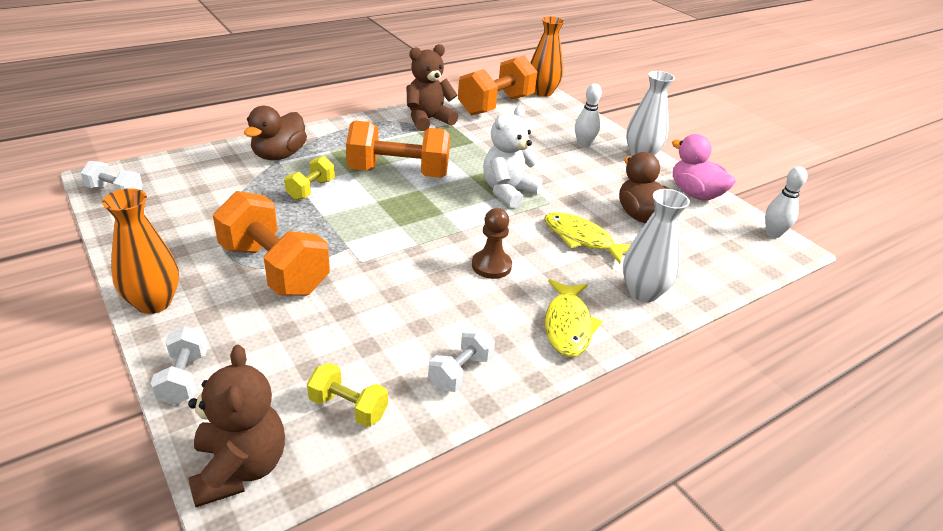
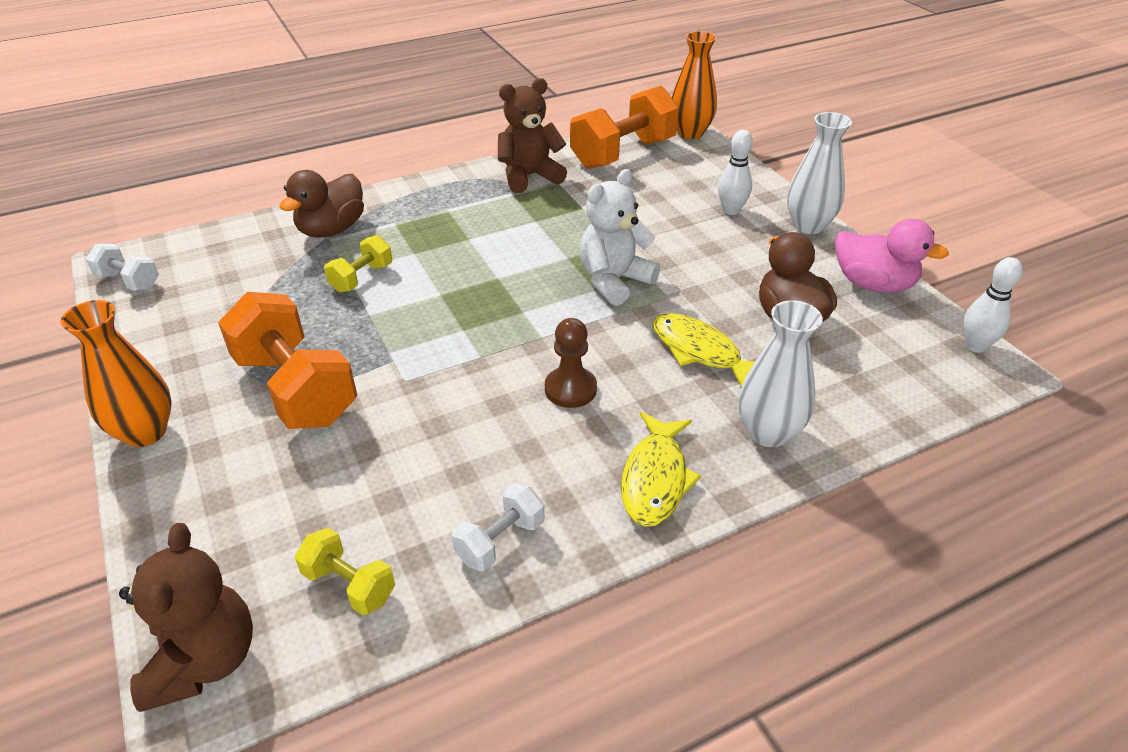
camera: 10 degrees right, 5 degrees up
white dumbbell [150,327,207,405] -> none
orange dumbbell [346,120,450,178] -> none
pink duck [672,134,736,200] -> pink duck turned 150 degrees clockwise [835,219,949,293]

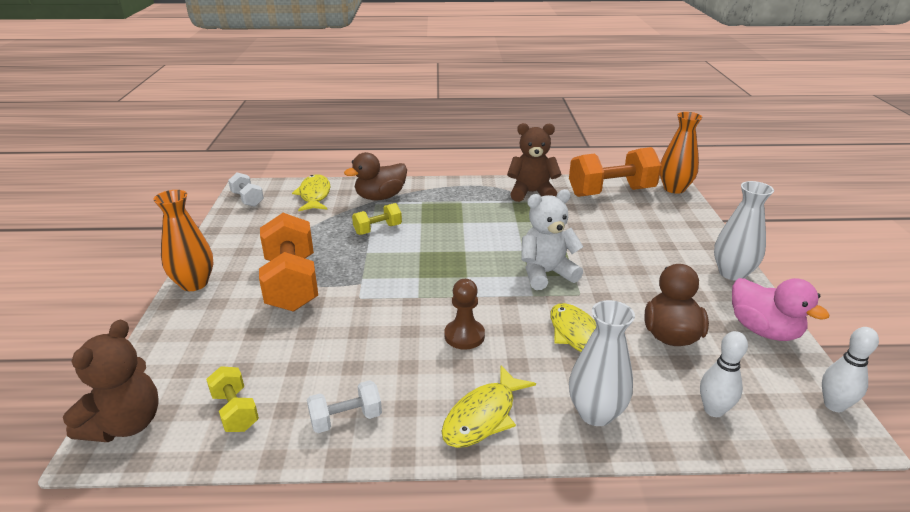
camera: 25 degrees right, 10 degrees down
white bowling pin [718,130,753,215] -> white bowling pin moved to [700,331,748,417]
none -> yellow fish [292,174,330,211]

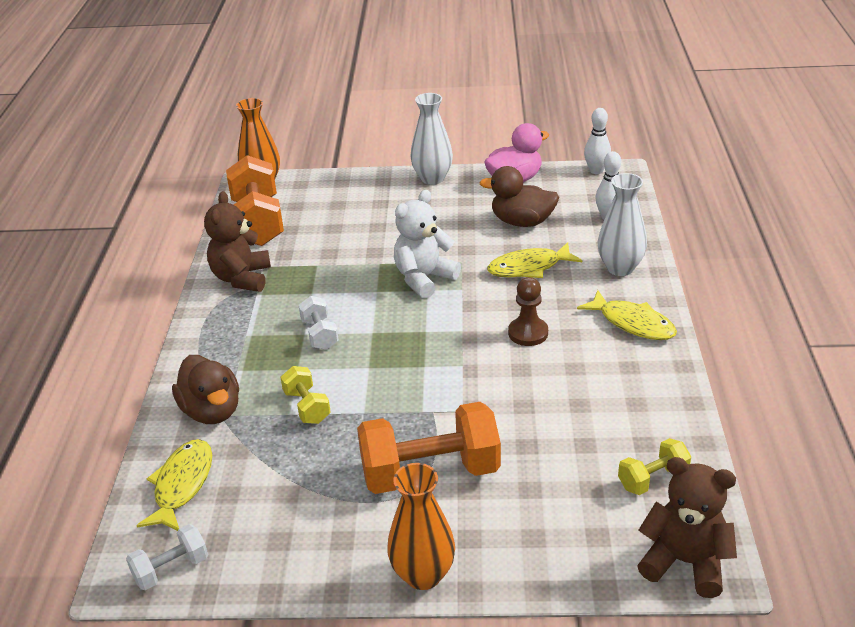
camera: 85 degrees left, 5 degrees up
yellow fish [292,174,330,211] -> yellow fish turned 105 degrees clockwise [136,439,212,531]
white dumbbell [307,380,382,433] -> white dumbbell moved to [299,296,339,350]
white teddy bear [521,189,584,290] -> white teddy bear turned 60 degrees clockwise [394,190,461,299]

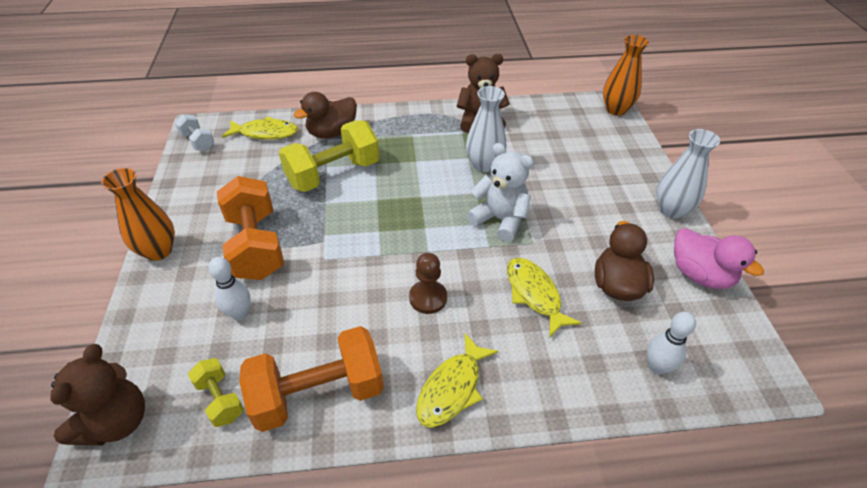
camera: 80 degrees right, 10 degrees up
orange dumbbell [226,155,284,246] -> orange dumbbell moved to [239,326,384,432]
yellow dumbbell [280,366,331,424] -> yellow dumbbell [279,120,380,192], size x1.99
white dumbbell [299,296,339,350] -> none
white bowling pin [584,108,611,174] -> white bowling pin moved to [209,257,251,320]
white vase [598,173,647,276] -> white vase moved to [466,86,506,172]

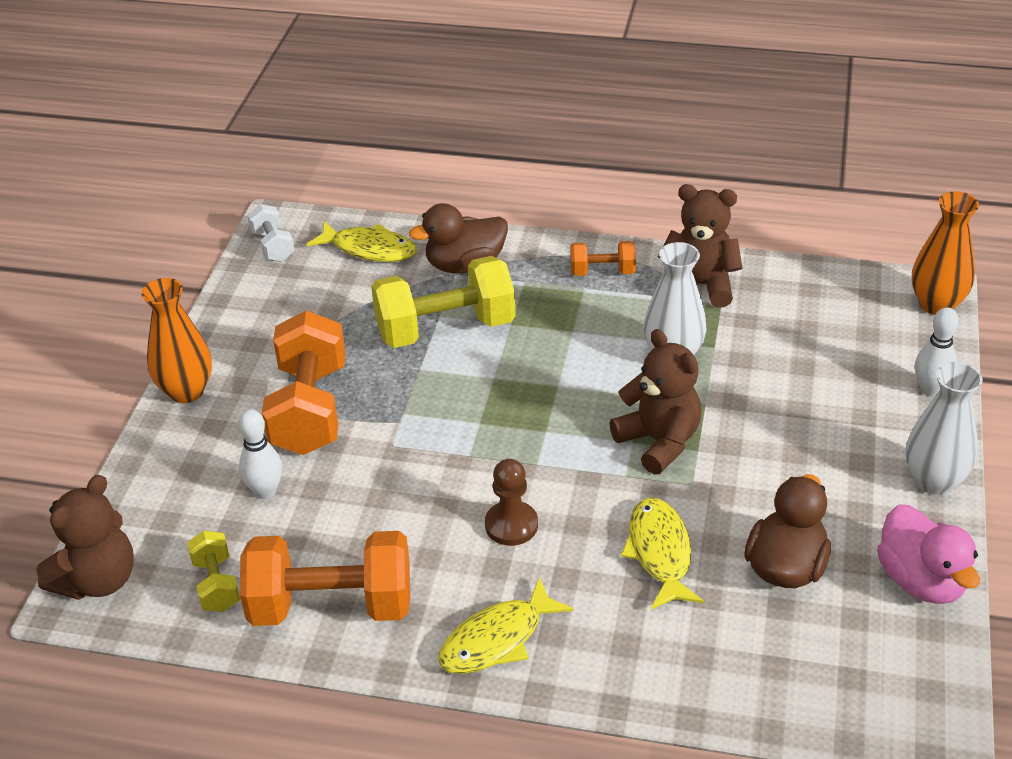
camera: 20 degrees right, 5 degrees down
white teddy bear [467,143,534,242] -> brown teddy bear [610,329,701,475]
white bowling pin [647,312,696,374] -> white bowling pin moved to [915,308,959,397]
none -> orange dumbbell [570,241,636,276]

